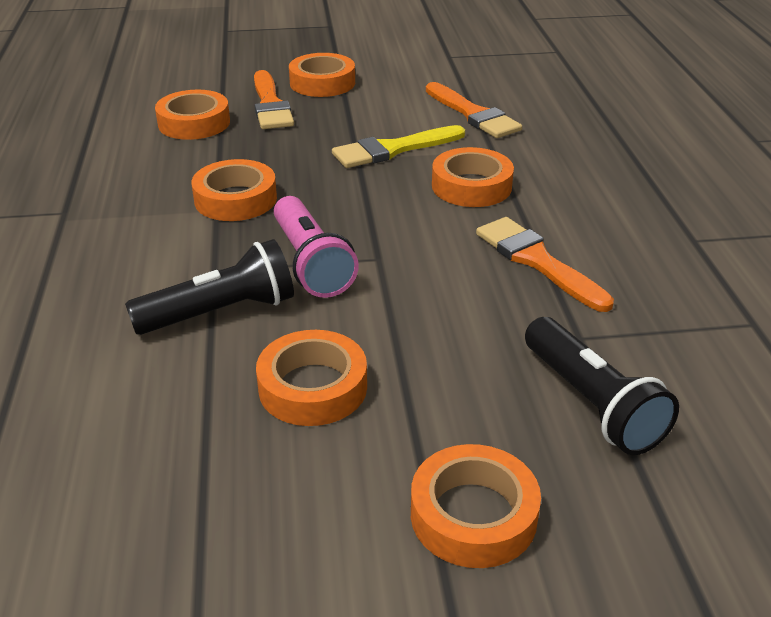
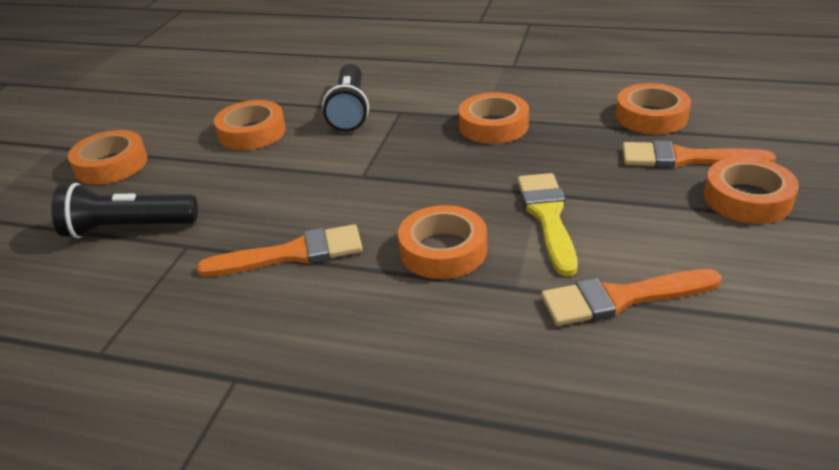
camera: 115 degrees right, 0 degrees up
pink flashlight [274,196,359,298] -> none

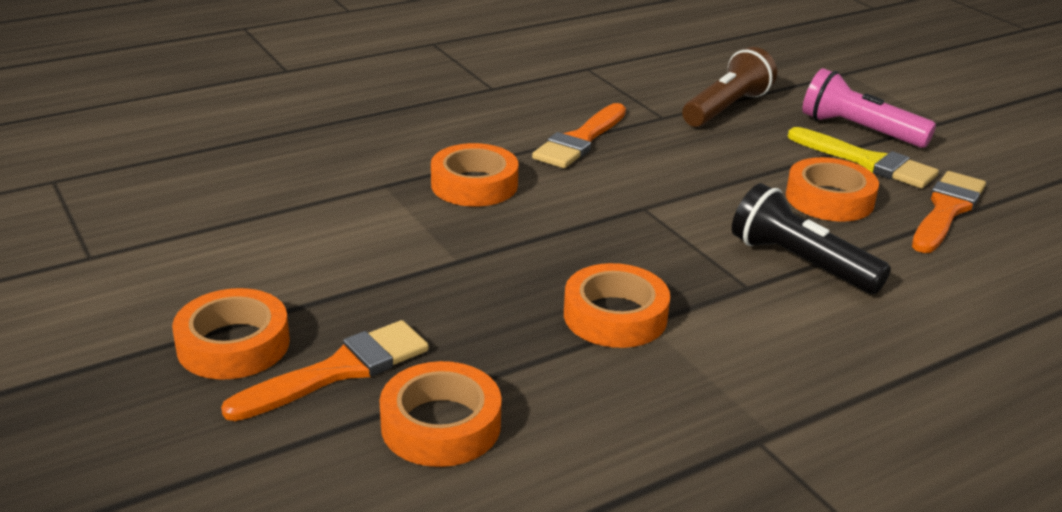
camera: 130 degrees right, 5 degrees down
black flashlight [51,183,198,239] -> brown flashlight [682,47,777,127]
orange tape [68,130,148,185] -> pink flashlight [802,68,936,148]
yellow brush [517,173,578,276] -> yellow brush moved to [788,127,939,188]
orange brush [541,269,722,326] -> orange brush moved to [912,171,986,253]

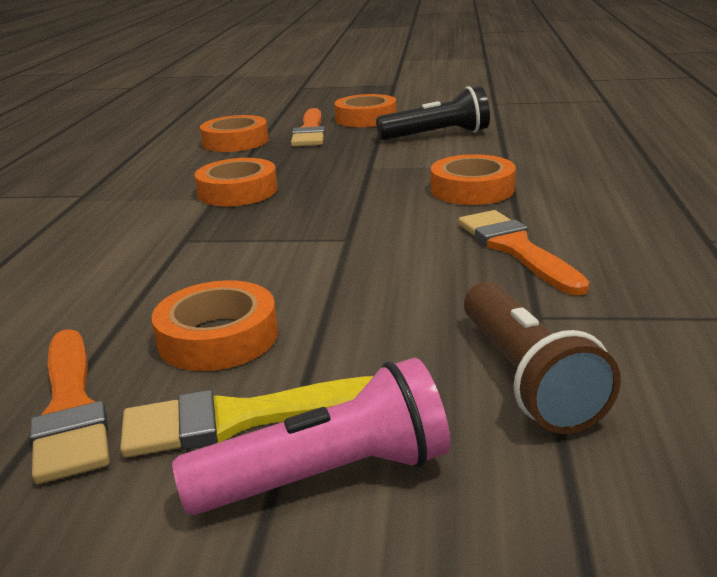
camera: 130 degrees right, 5 degrees down
black flashlight [732,183,891,294] -> black flashlight moved to [376,86,490,140]

